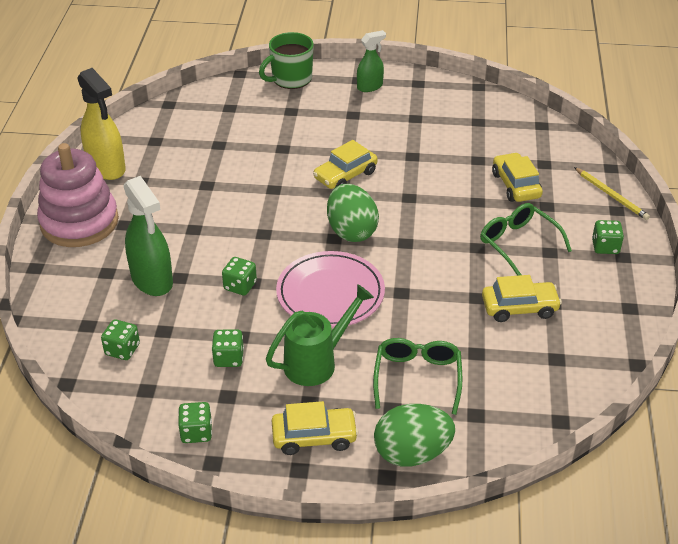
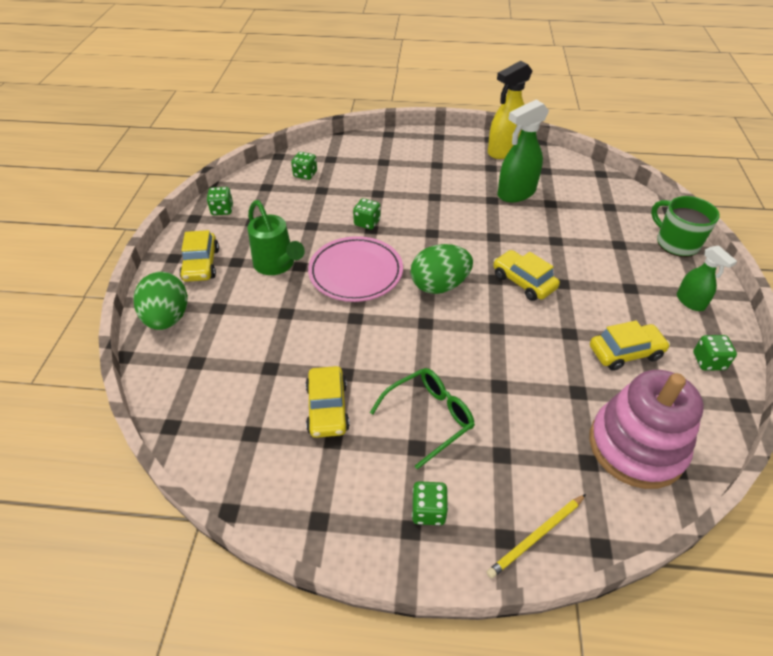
camera: 90 degrees right, 5 degrees up
pink stacking toy [37,143,119,247] -> pink stacking toy moved to [589,370,704,489]
green spray bottle [124,176,173,296] -> green spray bottle moved to [497,100,549,202]
green dice [212,330,244,367] -> green dice moved to [693,335,737,370]
green glasses [373,338,462,415] -> none
yellow car [492,152,543,202] -> yellow car moved to [590,321,670,371]

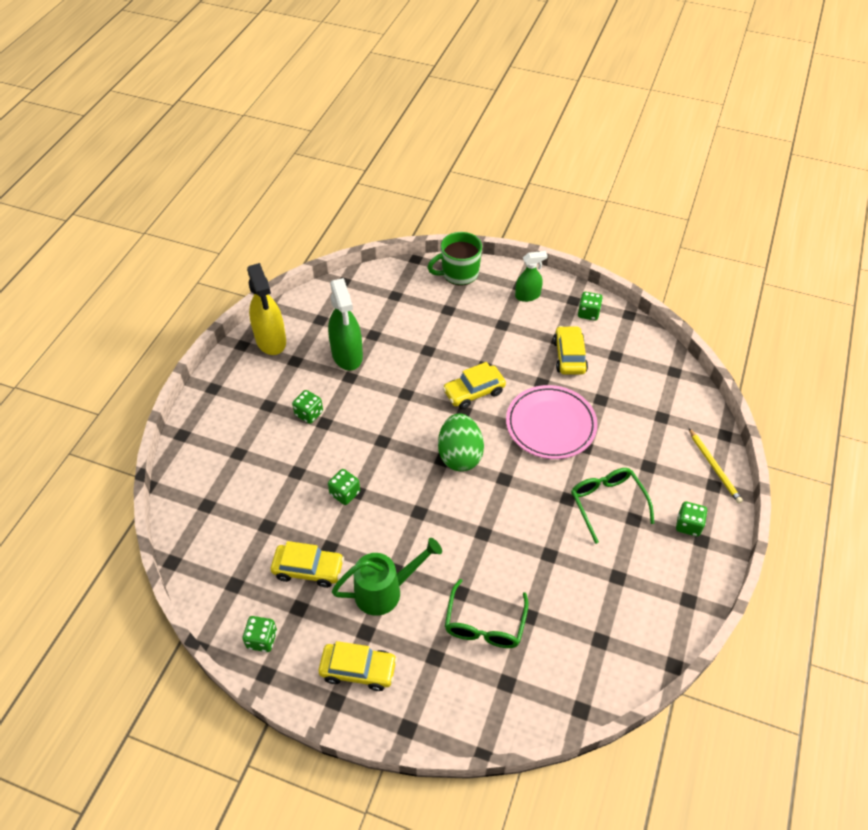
camera: 75 degrees left, 5 degrees up
green egg [134,272,188,330] -> none
green dice [291,152,317,180] -> green dice moved to [292,390,323,424]
yellow car [305,366,350,438] -> yellow car moved to [271,541,344,588]
pink plate [308,236,403,302] -> pink plate moved to [506,385,598,459]
pink stacking toy [589,370,704,489] -> none
none -> green glasses [445,579,529,648]

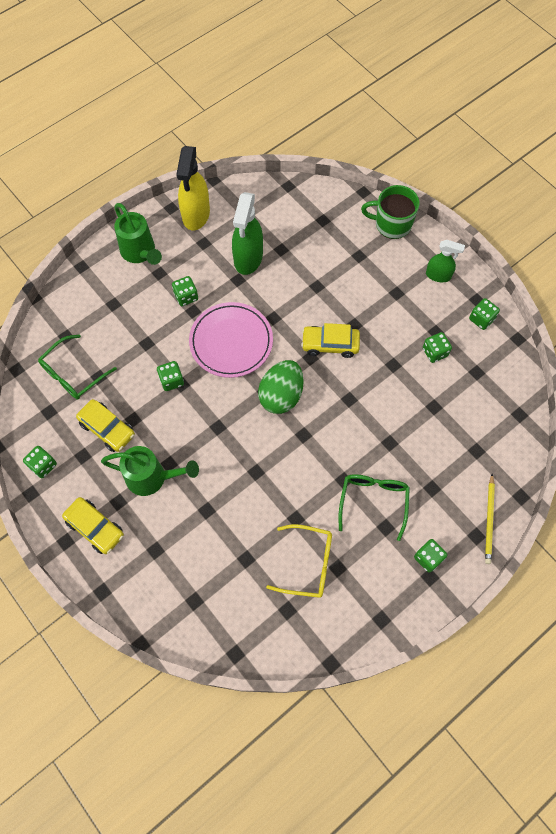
camera: 30 degrees right, 15 degrees up
green glasses [445,579,529,648] -> green glasses moved to [38,334,117,399]
pink plate [506,385,598,459] -> pink plate moved to [189,302,273,378]
yellow car [553,326,588,375] -> green dice [423,332,452,363]
none -> green watering can [114,203,162,265]
none -> yellow glasses [266,524,332,598]

